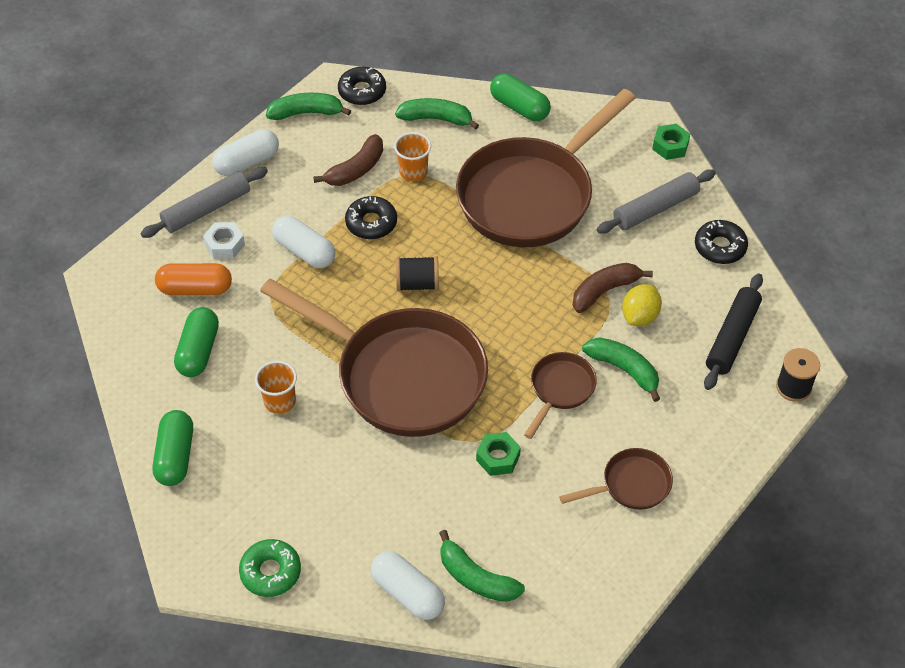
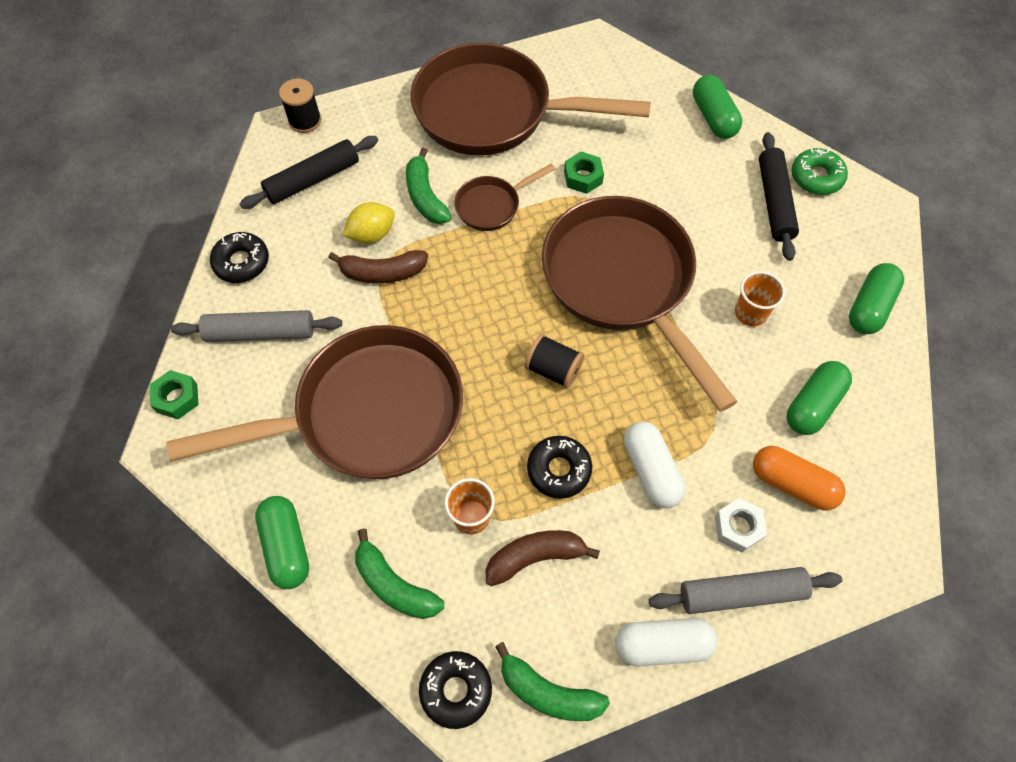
camera: 150 degrees left, 10 degrees up
white capsule [371,551,445,620] -> green capsule [693,75,742,139]
green banana [439,530,525,602] -> none
brown pan [559,448,673,510] -> brown pan [410,43,651,156], size x2.26
none -> black rolling pin [759,132,799,261]

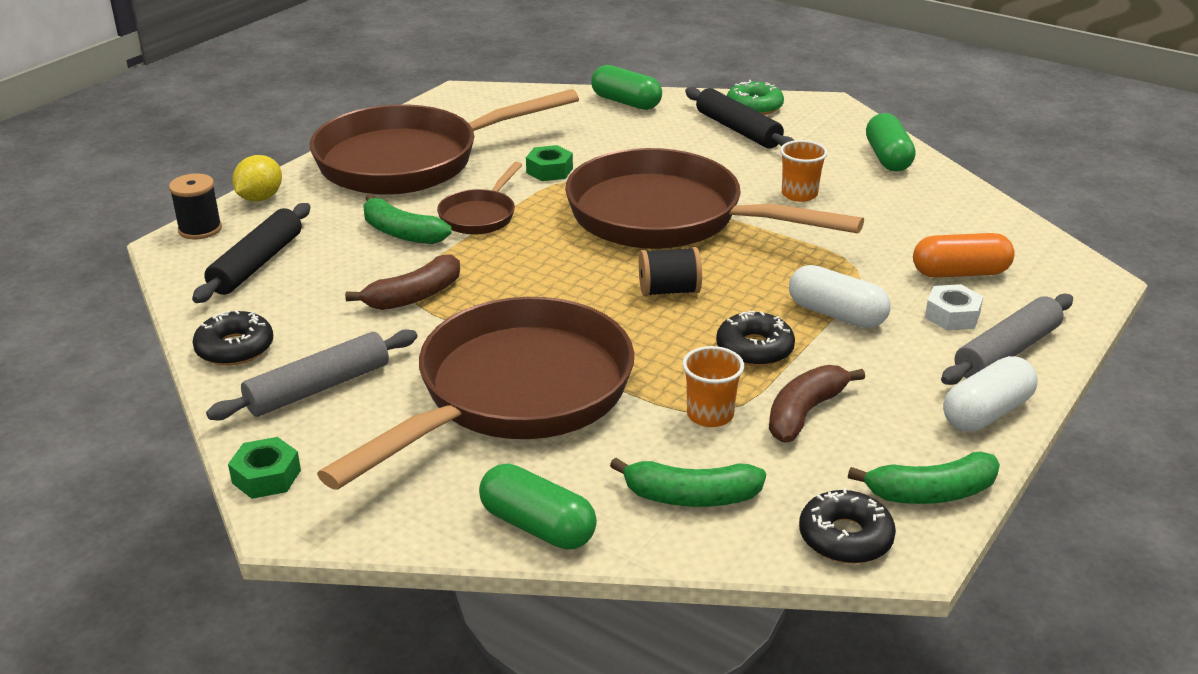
camera: 35 degrees left, 30 degrees down
yellow lemon [342,202,395,244] -> yellow lemon moved to [232,155,282,202]
green capsule [787,361,852,435] -> none

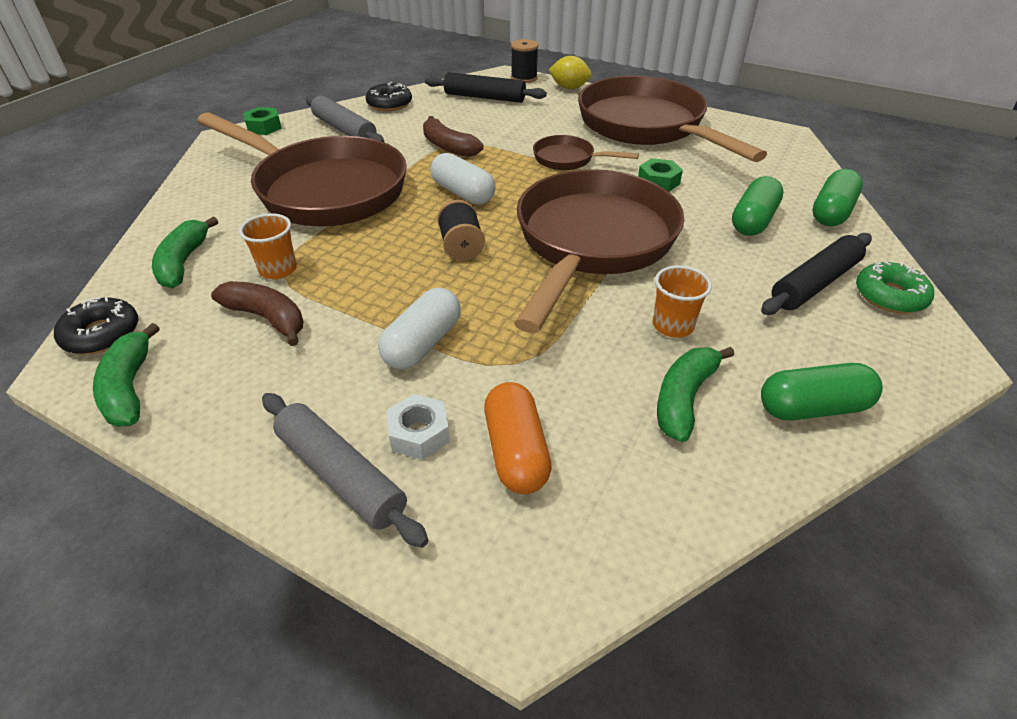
camera: 85 degrees right, 10 degrees up
green banana [364,194,452,244] -> green banana moved to [657,347,734,442]
green capsule [479,463,597,550] -> green capsule moved to [732,176,784,236]
black donut [716,311,795,366] -> none
white capsule [943,356,1038,432] -> white capsule moved to [430,153,495,205]

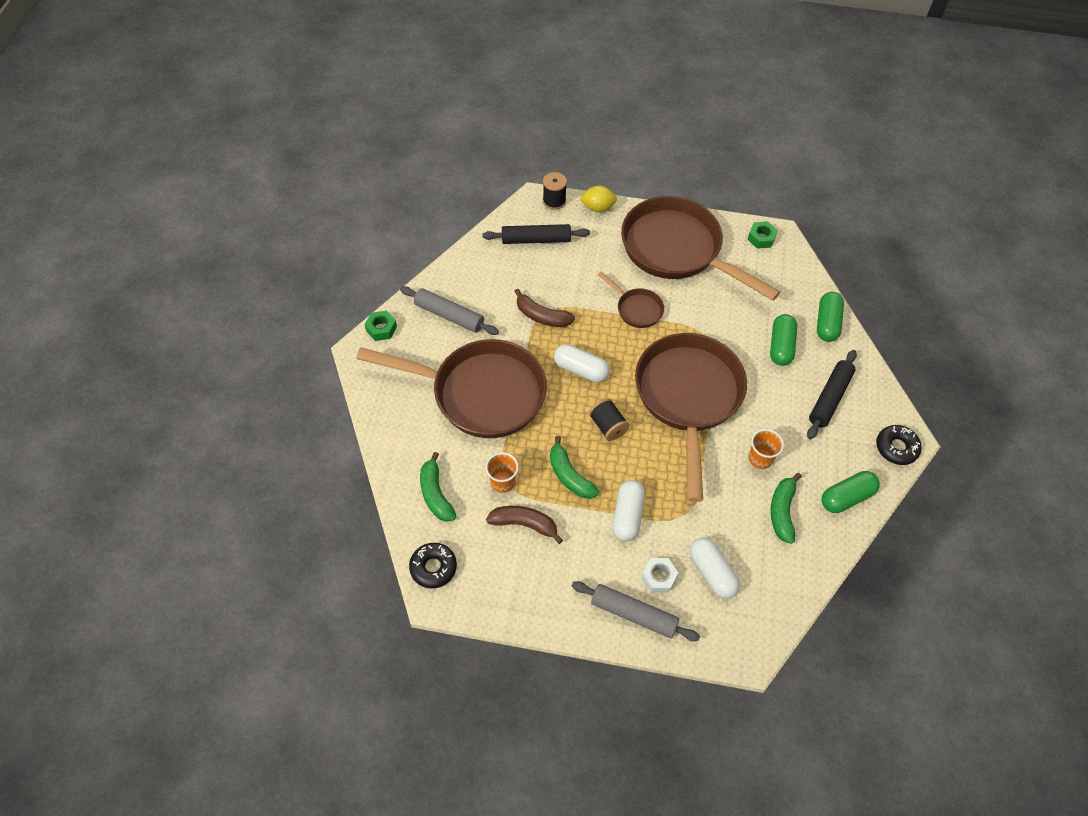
camera: 20 degrees left, 15 degrees up
green banana [93,323,160,427] -> green banana moved to [550,436,599,499]
black donut [366,82,412,111] -> black donut moved to [876,425,922,465]
orange capsule [484,382,552,494] -> white capsule [690,538,740,599]
brown pan [533,135,639,170] -> brown pan turned 135 degrees counterclockwise [598,272,664,328]
green nut [638,158,683,192] -> green nut moved to [747,221,778,249]
green donut [856,261,934,313] -> none

